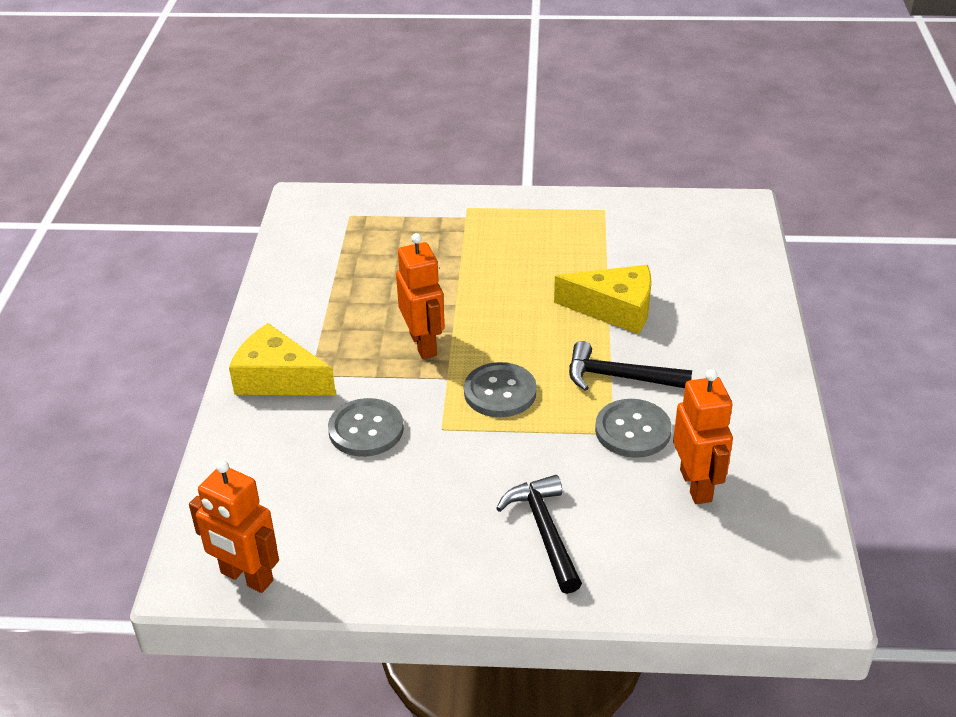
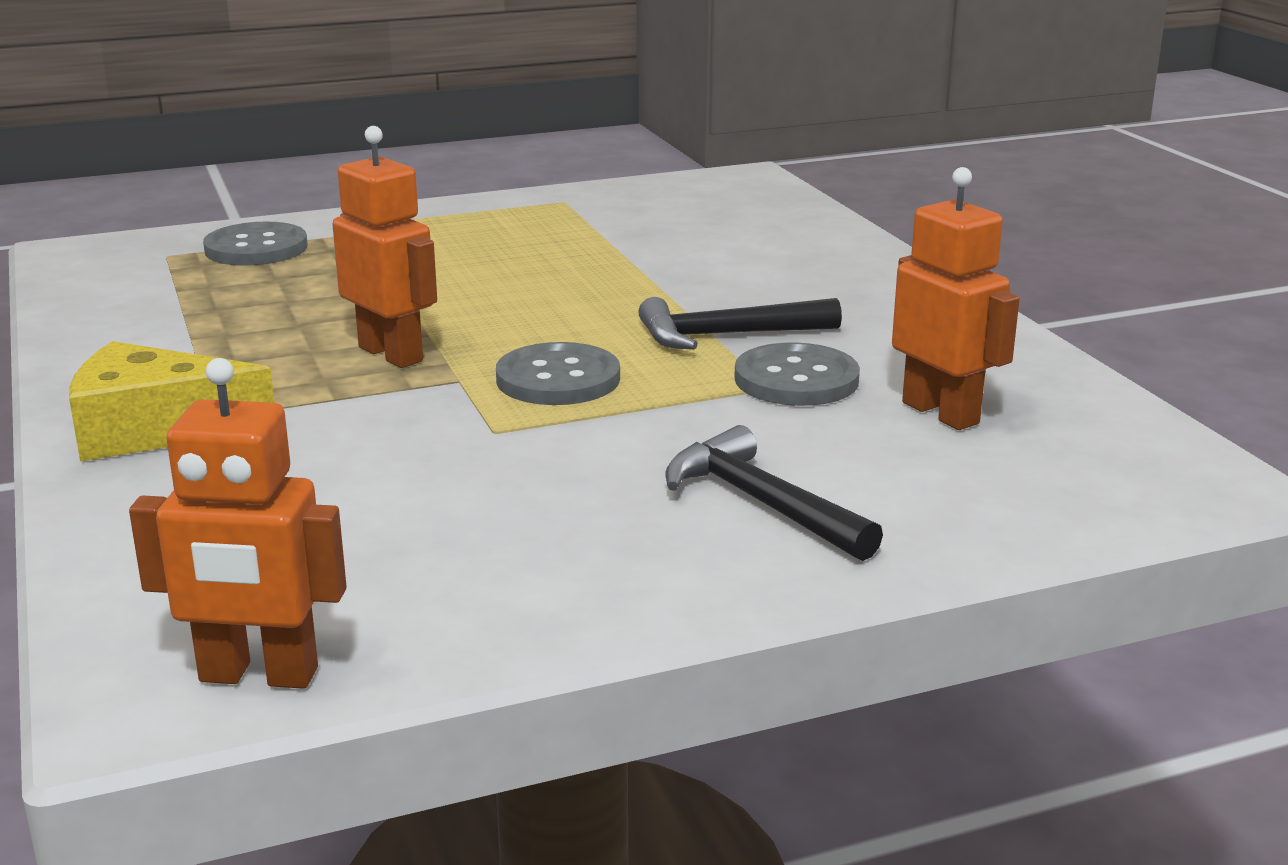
camera: 25 degrees left, 15 degrees down
grey button [328,398,404,457] -> grey button moved to [203,222,308,266]
yellow cheese [554,265,651,334] -> none

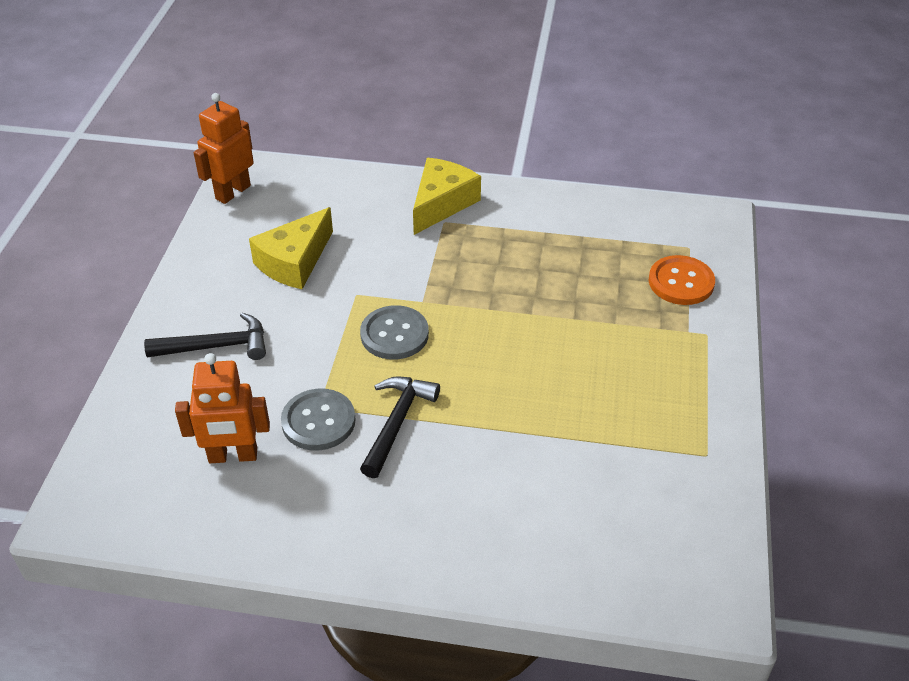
camera: 120 degrees right, 20 degrees up
grey button [203,222,308,266] -> orange button [649,255,715,305]
orange robot [332,126,437,368] -> none
none -> yellow cheese [249,207,333,289]

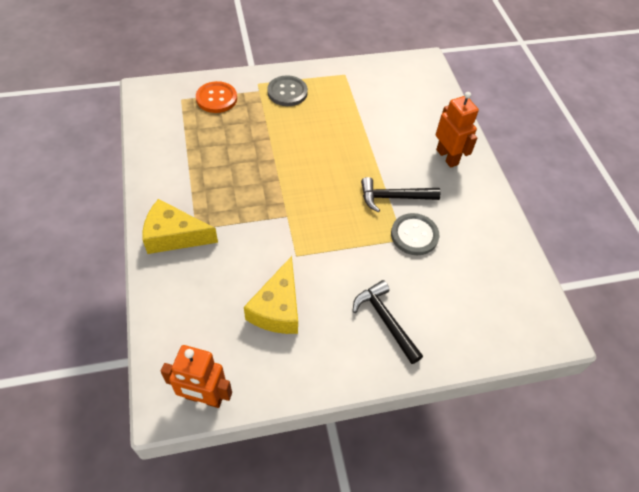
camera: 115 degrees left, 10 degrees up
orange robot [175,353,270,463] -> orange robot moved to [436,92,479,168]
yellow cheese [249,207,333,289] -> yellow cheese turned 90 degrees clockwise [244,256,298,334]
grey button [360,305,429,359] -> grey button moved to [267,75,308,106]

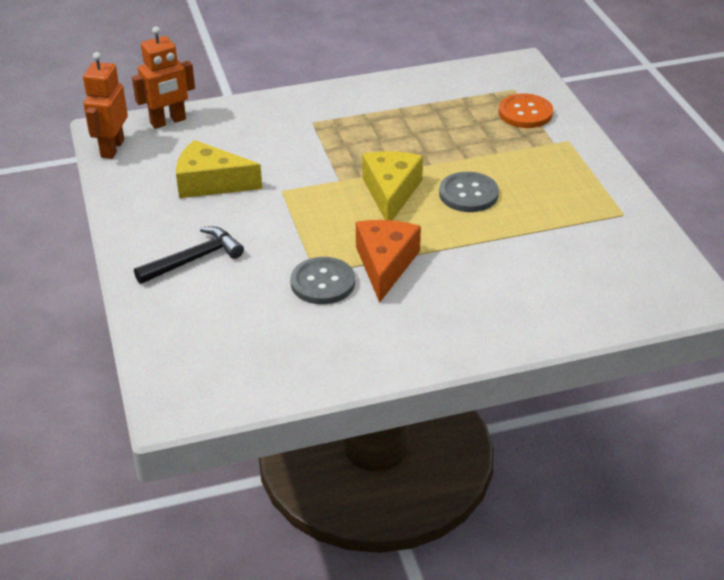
camera: 90 degrees right, 15 degrees down
yellow cheese [142,199,218,254] -> yellow cheese moved to [362,151,423,220]
grey button [267,75,308,106] -> grey button moved to [439,172,499,212]
black hammer [361,177,441,212] -> orange cheese [356,220,421,303]
orange robot [436,92,479,168] -> orange robot moved to [132,26,195,129]

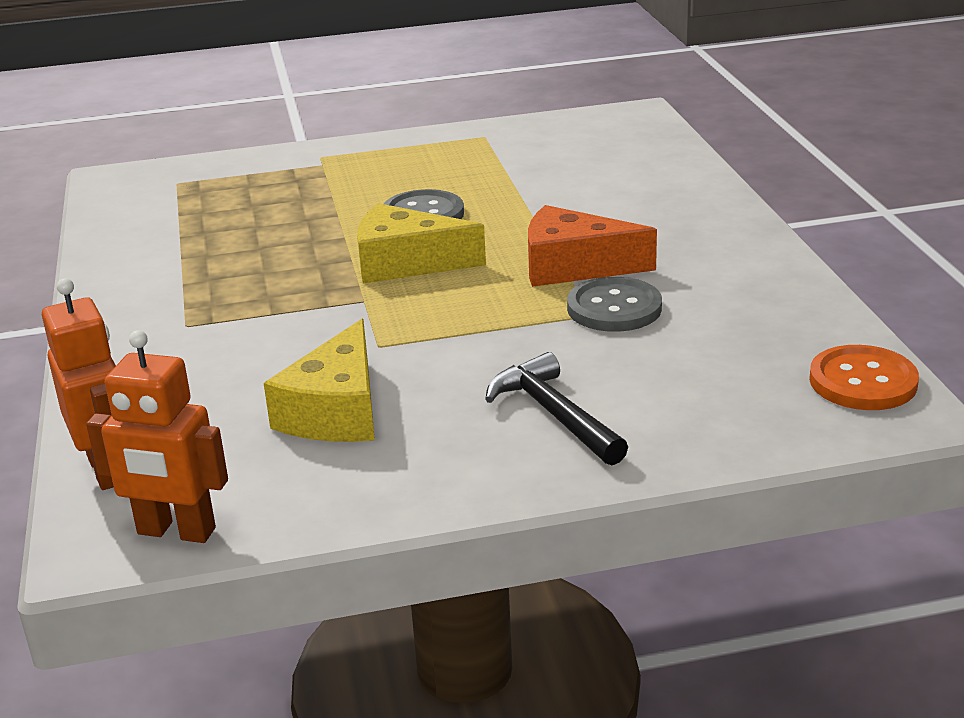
camera: 85 degrees left, 10 degrees down
orange button [498,93,553,128] -> orange button moved to [809,345,919,410]

